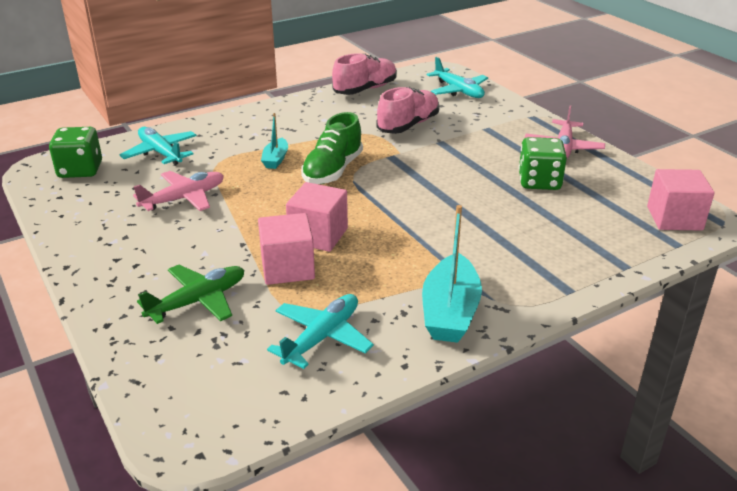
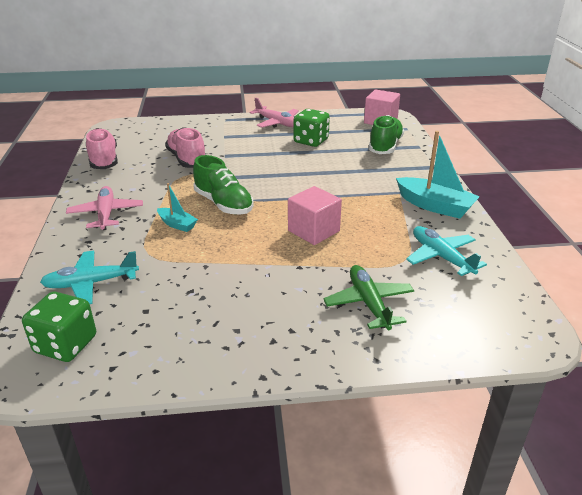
camera: 65 degrees left, 0 degrees up
pink plane [133,171,224,211] -> pink plane moved to [66,186,143,230]
pink cube [258,213,315,285] -> none
turquoise plane [427,57,488,98] -> none
none -> green shoe [368,115,404,154]

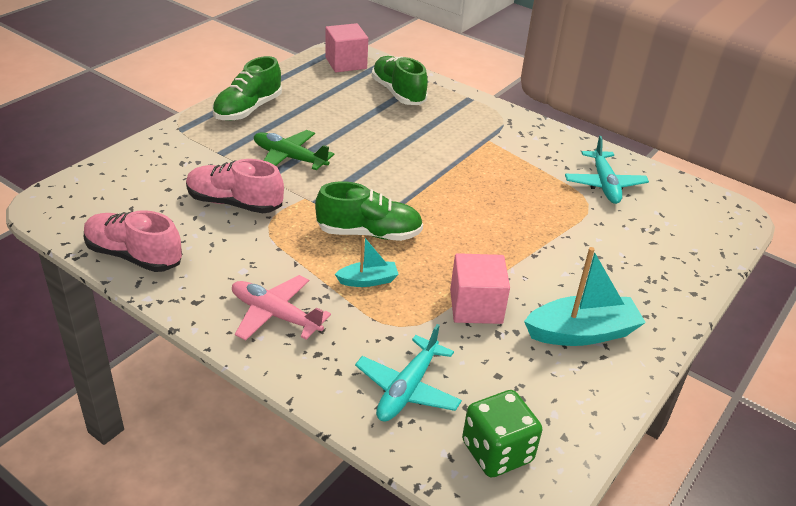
camera: 50 degrees left, 5 degrees up
pink plane [249,98,299,128] -> green shoe [213,56,282,121]
pink cube [288,186,342,245] -> pink cube moved to [450,253,510,324]
green dice [293,109,330,147] -> none
green plane [323,265,414,330] -> green plane moved to [254,130,334,170]
turquoise boat [396,131,480,219] -> turquoise boat moved to [524,247,646,346]
turquoise plane [406,226,487,276] -> turquoise plane turned 105 degrees counterclockwise [565,136,649,204]

